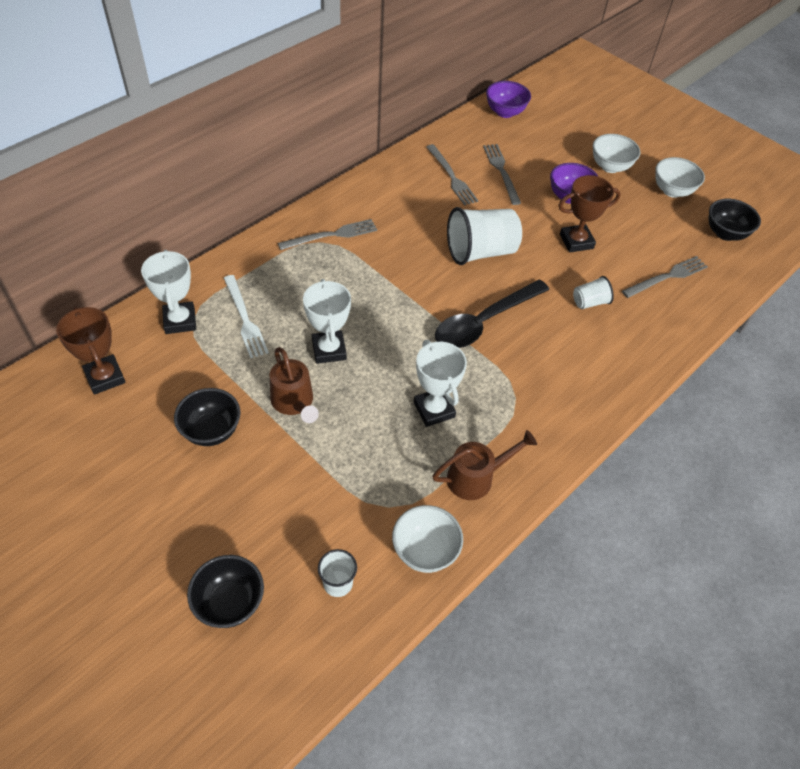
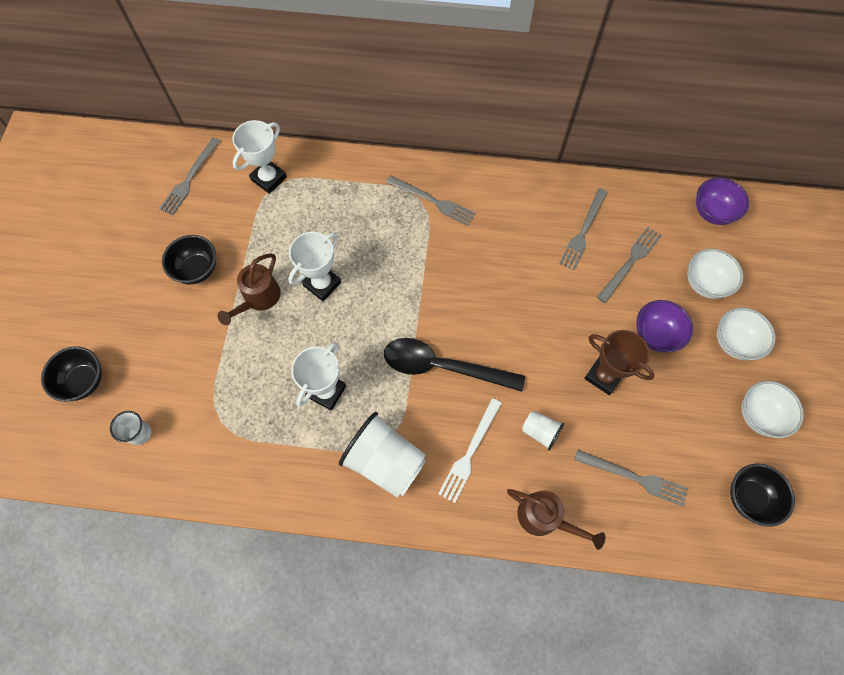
camera: 55 degrees right, 15 degrees up
brown trophy [56,307,126,395] -> grey fork [159,138,220,215]
white fork [224,275,269,358] -> white fork moved to [438,398,502,503]
white bowl [392,505,463,573] -> white bowl moved to [687,249,743,299]
brown watering can [432,430,537,500] -> brown watering can moved to [507,489,605,550]
white cup [447,207,522,265] -> white cup moved to [339,412,427,497]

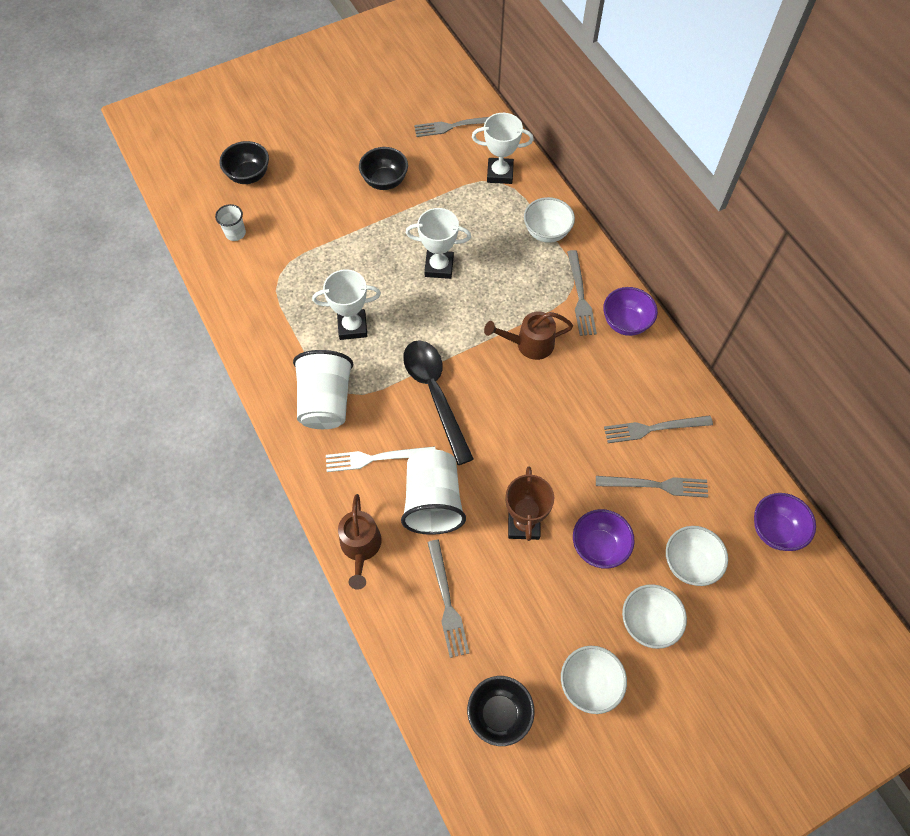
camera: 55 degrees right, 5 degrees down
brown watering can [218,253,281,325] -> brown watering can moved to [484,311,573,360]
white cup [522,411,564,450] -> white cup [401,449,466,535], size x2.01
none -> white bowl [524,197,575,243]
none -> purple bowl [603,287,658,336]

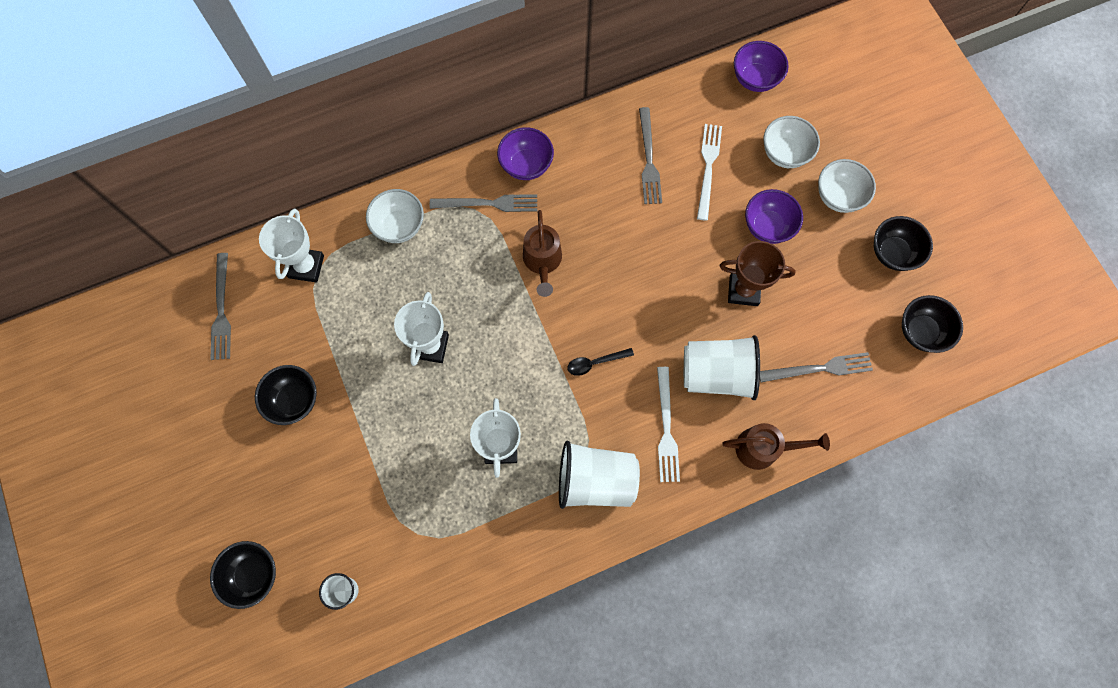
camera: 85 degrees left, 10 degrees up
black spoon [403,340,474,465] -> black spoon [567,348,634,376], size x0.45
white bowl [561,646,627,714] -> black bowl [874,216,933,271]
grey fork [596,476,708,498] -> white fork [697,124,722,221]

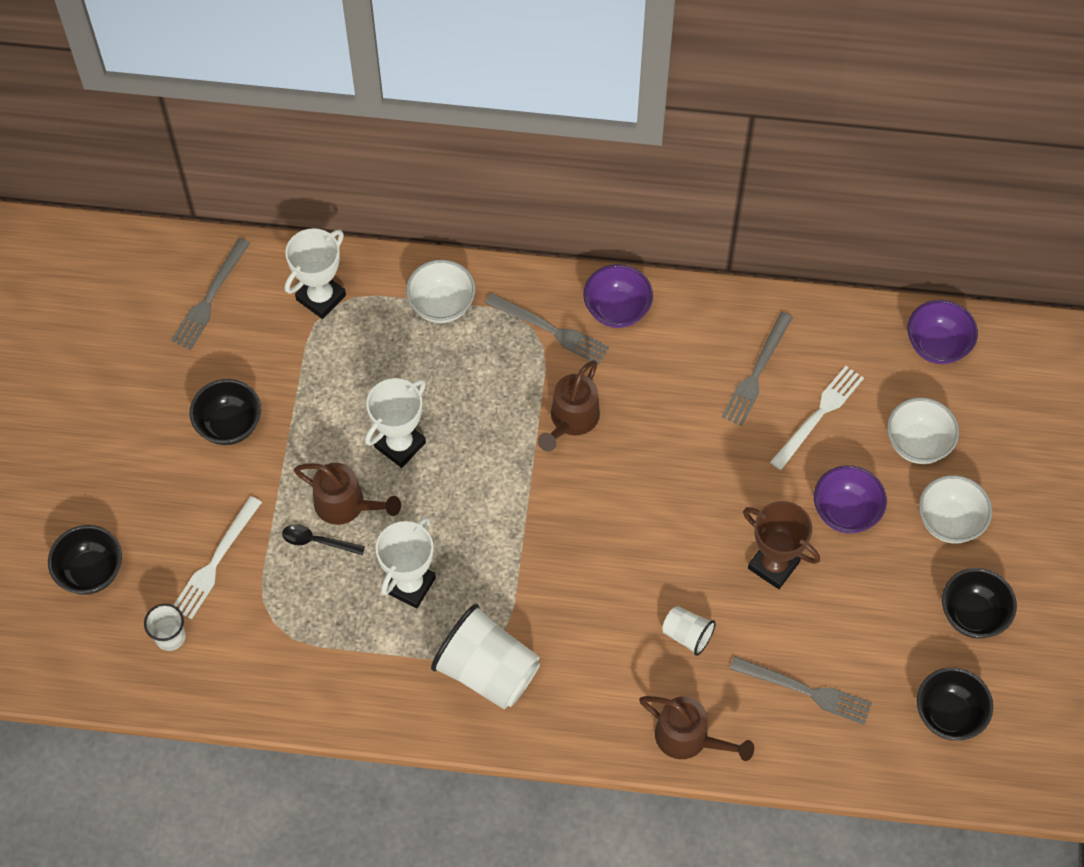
camera: 30 degrees right, 10 degrees down
black spoon [567,348,634,376] -> black spoon moved to [282,524,365,555]
white fork [657,367,680,482] -> white fork moved to [174,496,262,619]
white cup [684,335,760,400] -> white cup [662,606,716,656], size x0.50
none -> brown watering can [294,463,401,525]

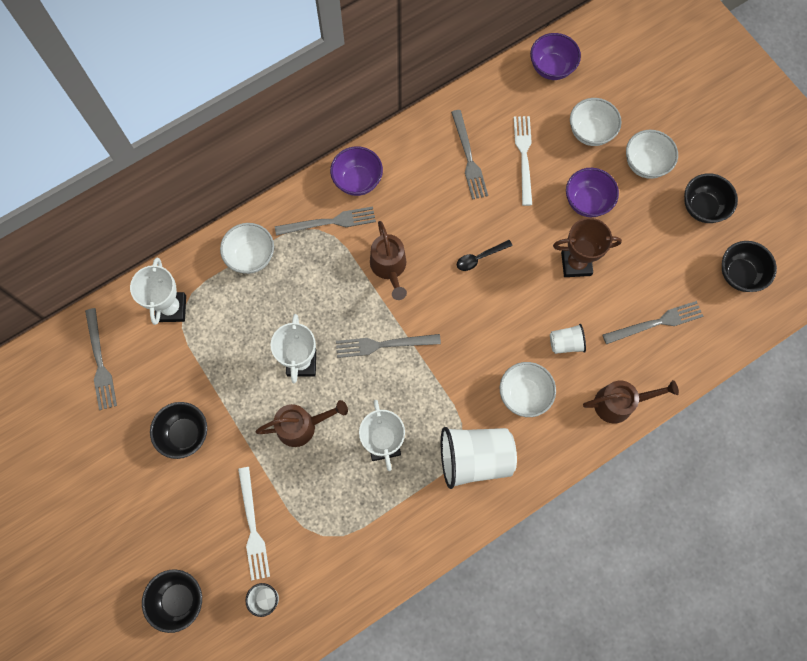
camera: 40 degrees left, 10 degrees up
black spoon [282,524,365,555] -> black spoon moved to [457,240,513,271]
none -> grey fork [336,334,441,358]
none -> white bowl [500,362,556,417]

